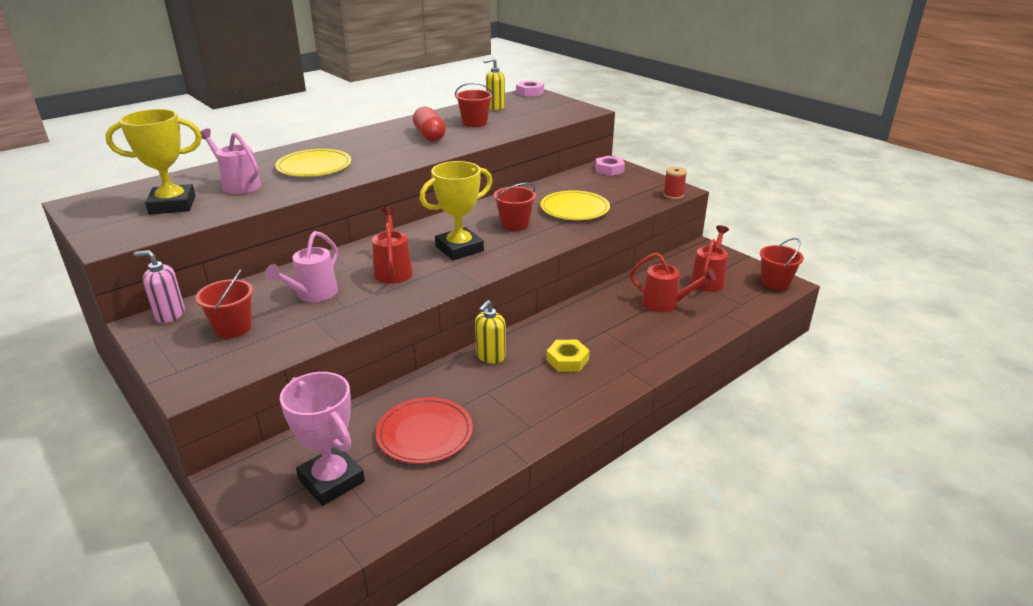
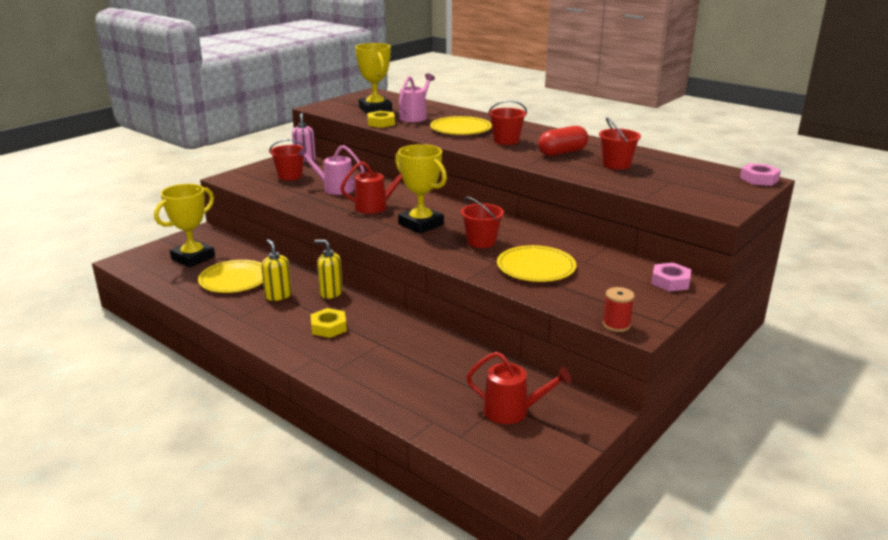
camera: 80 degrees right, 5 degrees down
pink trophy [280,372,365,506] -> yellow trophy [154,184,215,267]
red plate [376,397,473,464] -> yellow plate [198,260,263,293]
yellow soap dispenser [483,58,505,110] -> yellow soap dispenser moved to [261,239,292,301]
red watering can [630,253,716,312] -> none
red bucket [760,238,804,290] -> red bucket moved to [488,100,527,145]
none -> yellow nut [367,111,395,128]

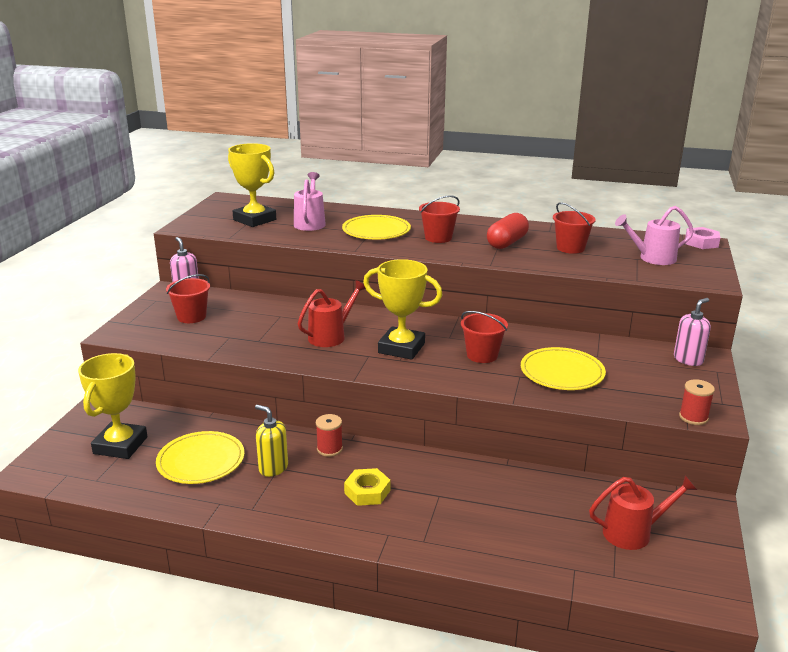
camera: 25 degrees left, 0 degrees up
pink watering can [297,145,365,195] -> pink watering can moved to [615,206,694,265]
yellow soap dispenser [314,240,343,299] -> red spool [316,414,343,457]
yellow nut [367,111,395,128] -> none
pink nut [651,262,691,291] -> pink soap dispenser [674,298,711,366]

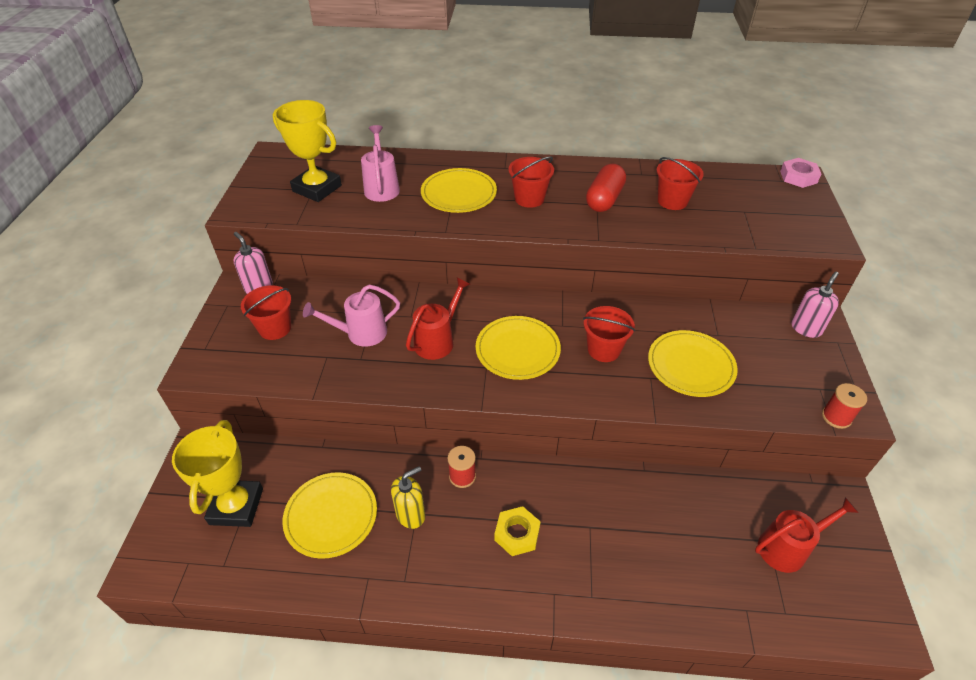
camera: 10 degrees left, 20 degrees up
yellow soap dispenser [255,405,288,477] -> yellow soap dispenser turned 120 degrees clockwise [391,466,426,529]
yellow trophy [363,259,442,360] -> yellow plate [476,316,561,380]
pink watering can [615,206,694,265] -> pink watering can moved to [303,284,400,347]

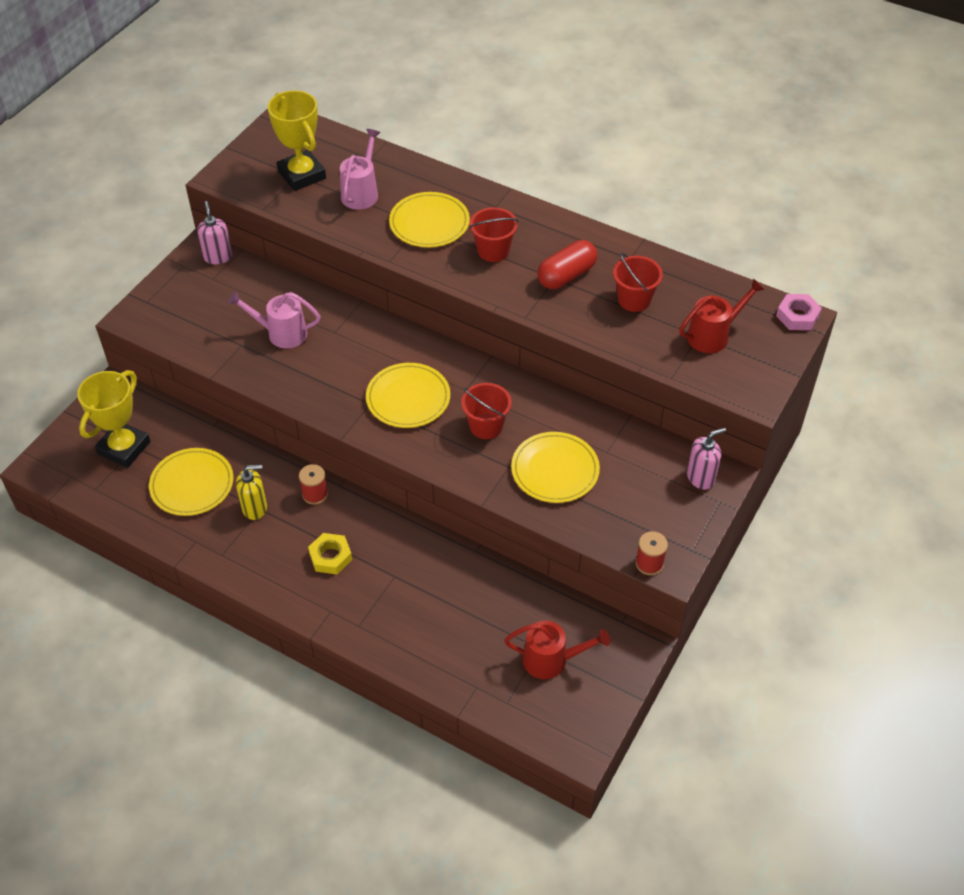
camera: 25 degrees right, 5 degrees up
red bucket [241,285,291,340] -> none
red watering can [406,278,470,360] -> red watering can moved to [679,278,765,353]

